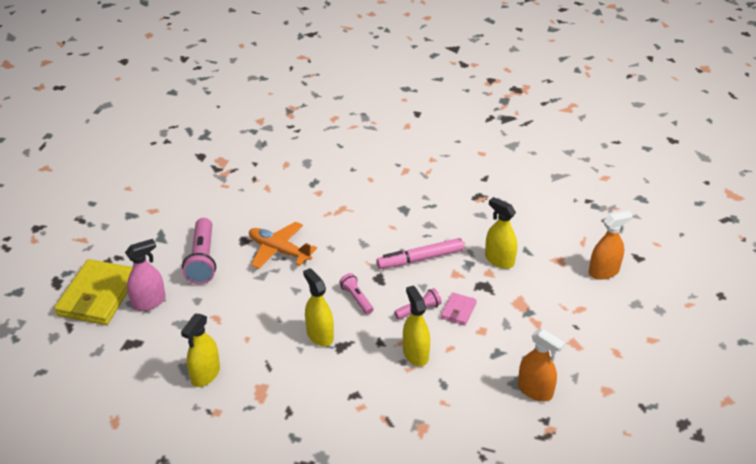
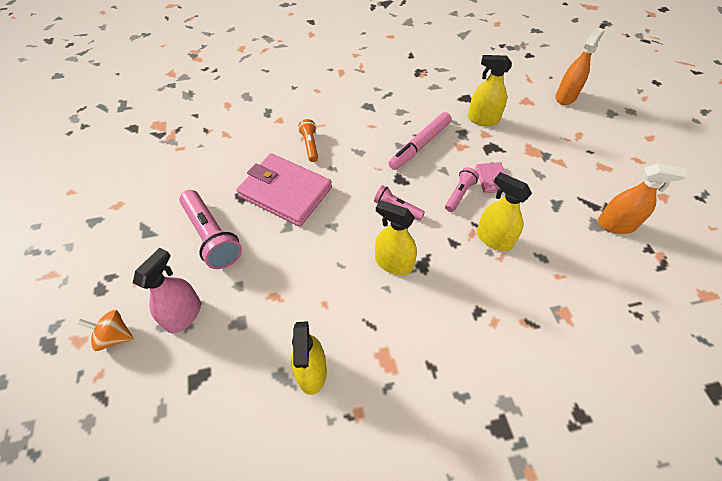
camera: 30 degrees left, 15 degrees up
yellow wallet [54,259,133,325] -> orange spinning top [78,310,134,351]
orange plane [249,222,317,269] -> pink wallet [236,153,332,227]
none -> orange flashlight [298,119,318,162]

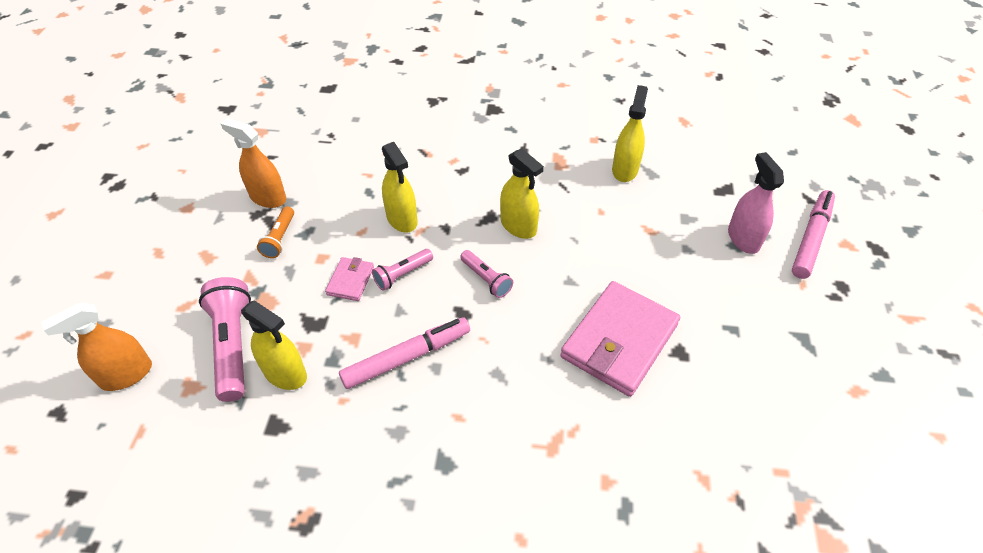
camera: 160 degrees left, 5 degrees down
orange spinning top [78,310,134,351] -> pink marker [792,190,835,279]
pink spray bottle [133,248,201,333] -> pink spray bottle turned 120 degrees clockwise [728,152,784,254]
pink flashlight [179,190,242,269] -> pink flashlight moved to [199,277,251,402]
pink wallet [236,153,332,227] -> pink wallet turned 75 degrees clockwise [560,281,680,397]
orange flashlight [298,119,318,162] -> orange flashlight moved to [257,207,294,258]

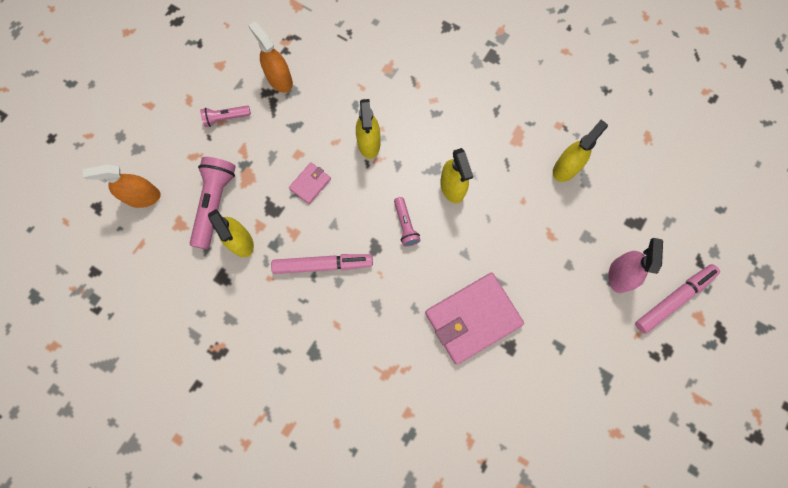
camera: 25 degrees right, 25 degrees up
orange flashlight [257,207,294,258] -> none
pink flashlight [372,249,433,291] -> pink flashlight moved to [200,105,251,127]

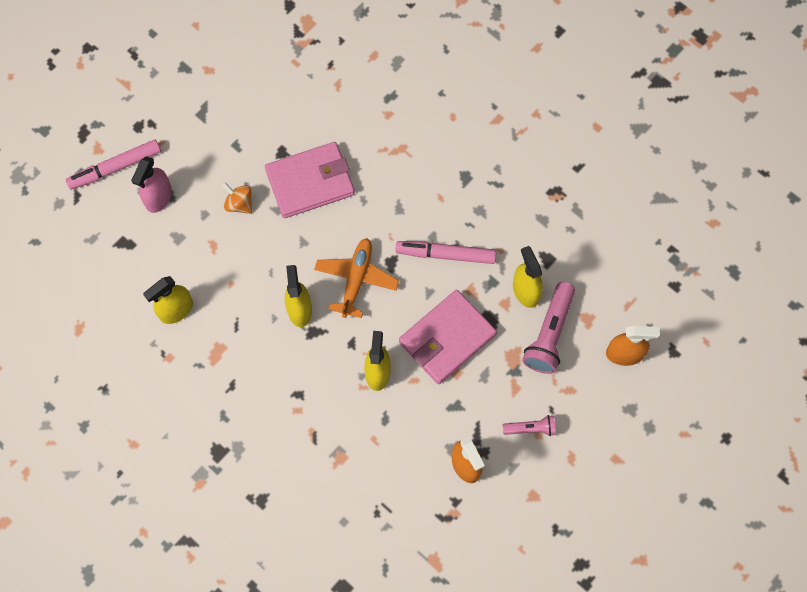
camera: 170 degrees left, 5 degrees down
pink wallet [289,162,331,204] -> pink wallet [399,290,497,384], size x2.14
pink flashlight [394,197,421,247] -> orange plane [314,238,399,318]
none -> orange spinning top [222,183,252,214]

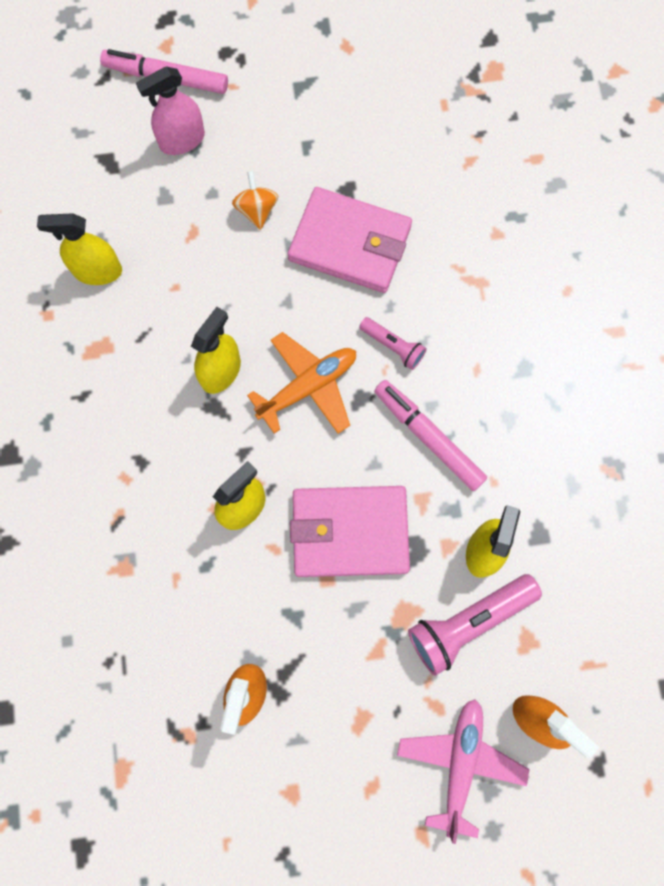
camera: 40 degrees right, 5 degrees up
pink flashlight [503,415,556,436] -> pink flashlight moved to [359,317,427,370]
none -> pink plane [397,699,530,844]

